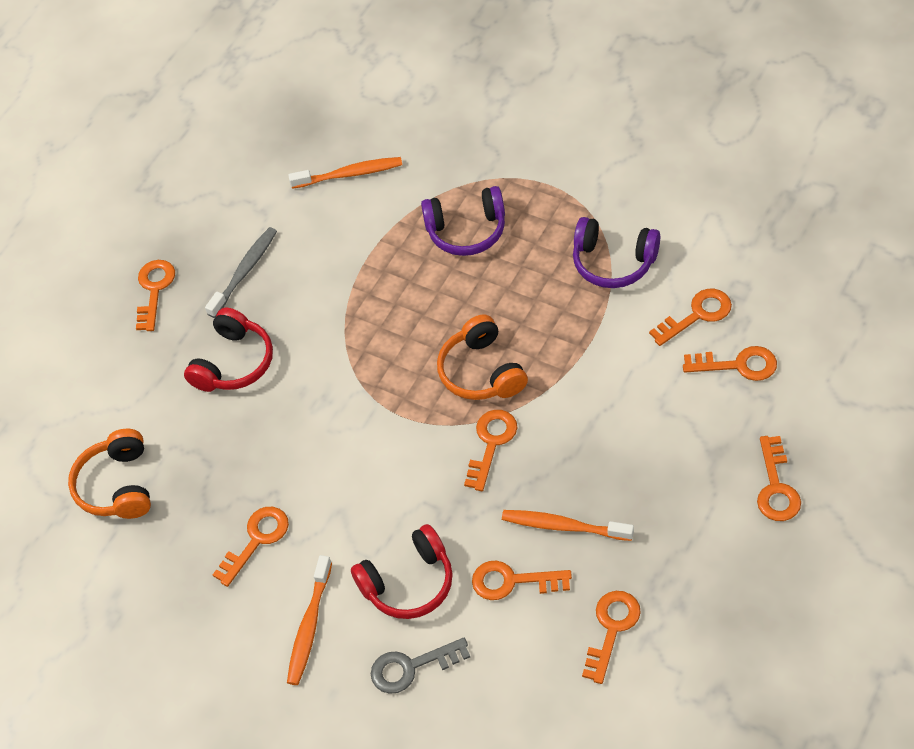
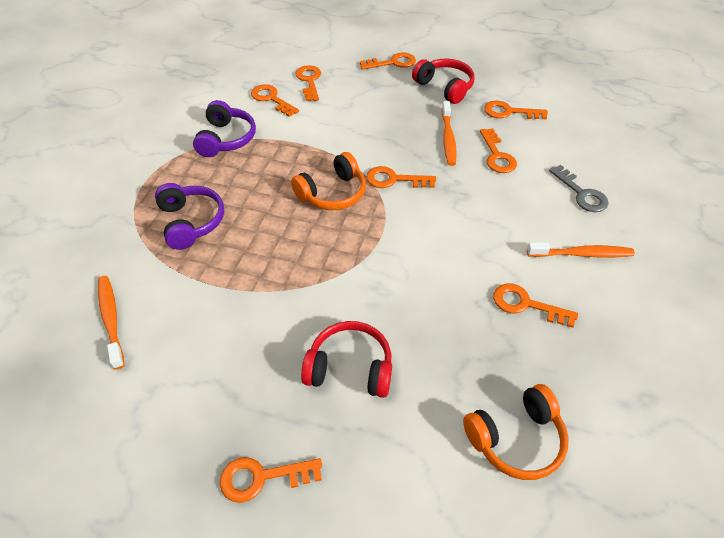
camera: 110 degrees left, 5 degrees down
grey toothbrush [205,227,277,318] -> none
red headphones [351,524,453,619] -> red headphones moved to [412,58,475,104]

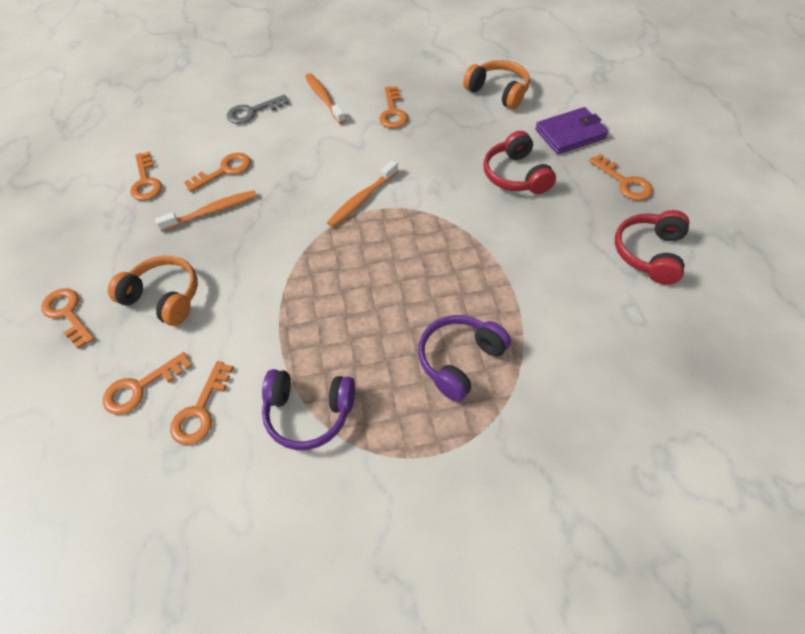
camera: 115 degrees left, 5 degrees up
orange toothbrush [98,276,124,370] -> orange toothbrush moved to [327,160,398,227]
purple headphones [193,100,256,157] -> purple headphones turned 150 degrees counterclockwise [262,369,355,450]
orange headphones [291,152,366,210] -> orange headphones moved to [108,256,198,326]
orange key [366,166,436,188] -> none
red headphones [412,58,475,104] -> red headphones moved to [615,210,689,284]
grey key [549,165,609,212] -> grey key turned 150 degrees counterclockwise [227,94,289,124]
none -> purple wallet [535,107,608,154]

